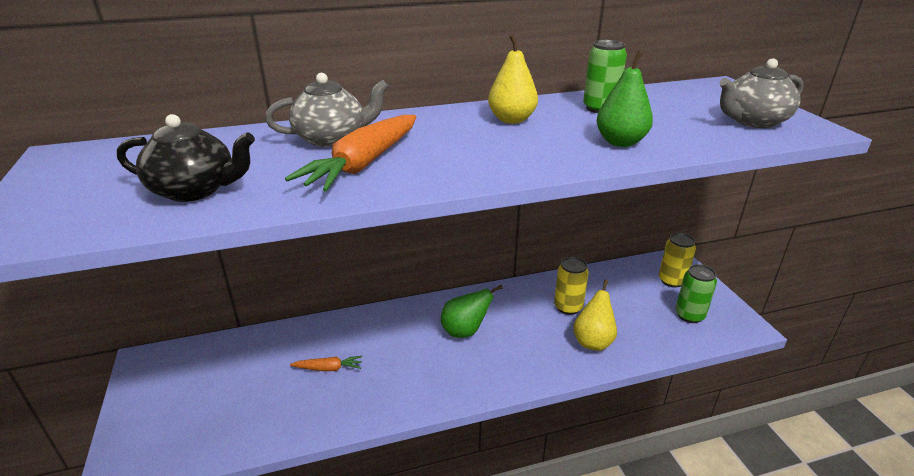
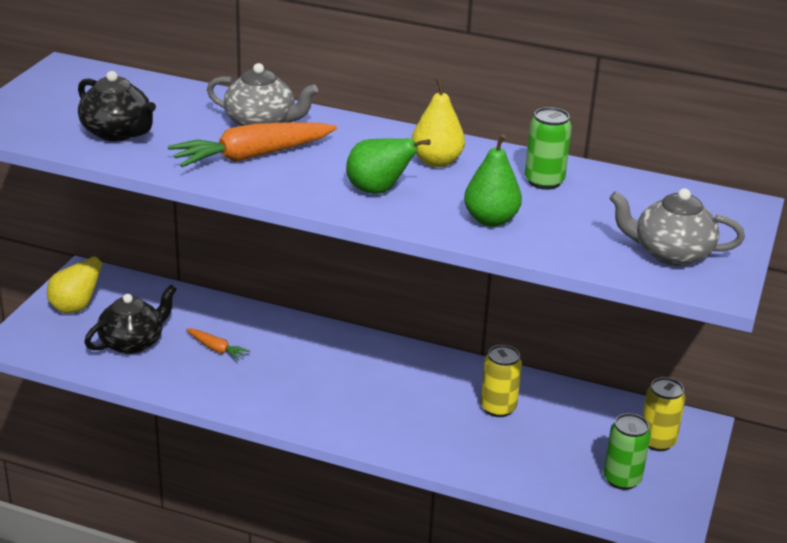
camera: 35 degrees right, 0 degrees up
green pear [441,285,503,338] -> green pear moved to [346,138,431,194]
yellow pear [573,279,617,351] -> yellow pear moved to [47,250,112,313]
none -> black teapot [84,285,177,354]

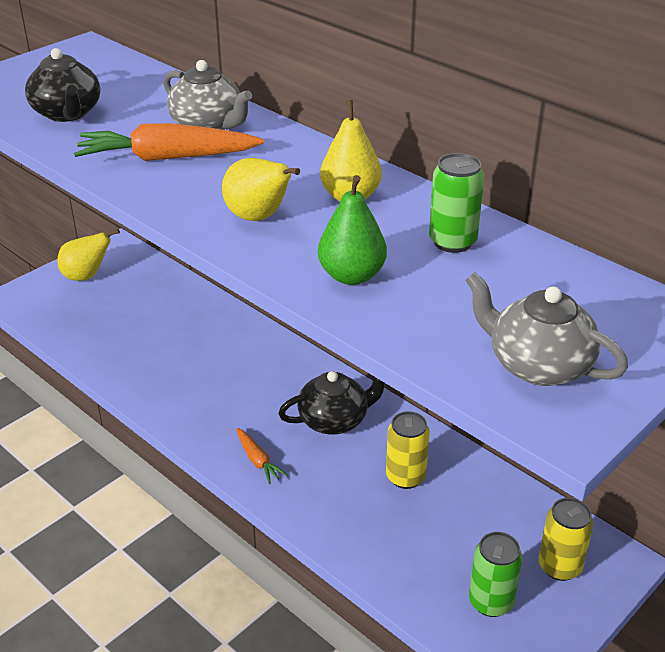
camera: 25 degrees right, 5 degrees up
black teapot [84,285,177,354] -> black teapot moved to [278,371,385,435]
orange carrot [186,329,250,361] -> orange carrot moved to [236,428,287,484]
green pear [346,138,431,194] -> yellow pear [222,158,300,221]

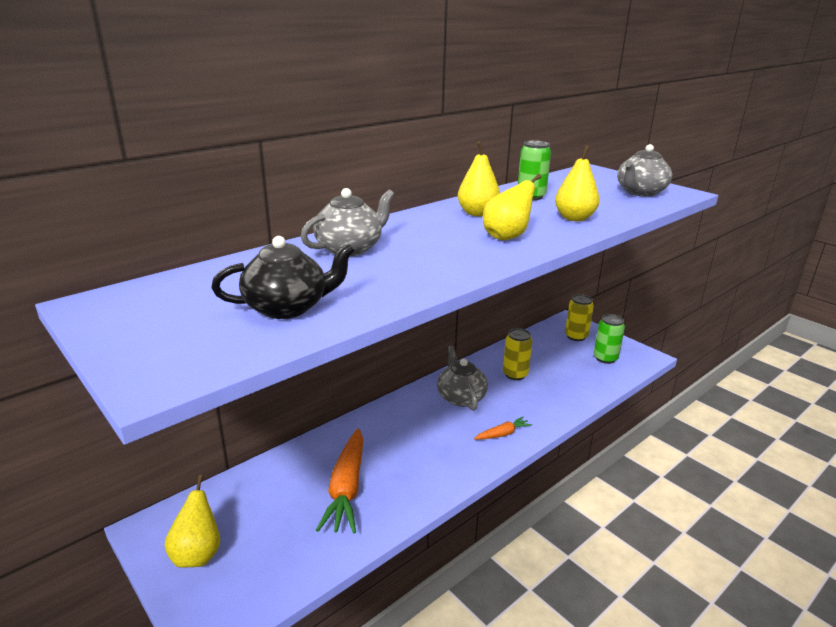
camera: 85 degrees left, 10 degrees down
orange carrot [74,123,264,161] -> orange carrot moved to [316,428,363,533]
black teapot [278,371,385,435] -> grey teapot [437,346,488,411]
green pear [318,175,387,285] -> yellow pear [555,145,600,221]

